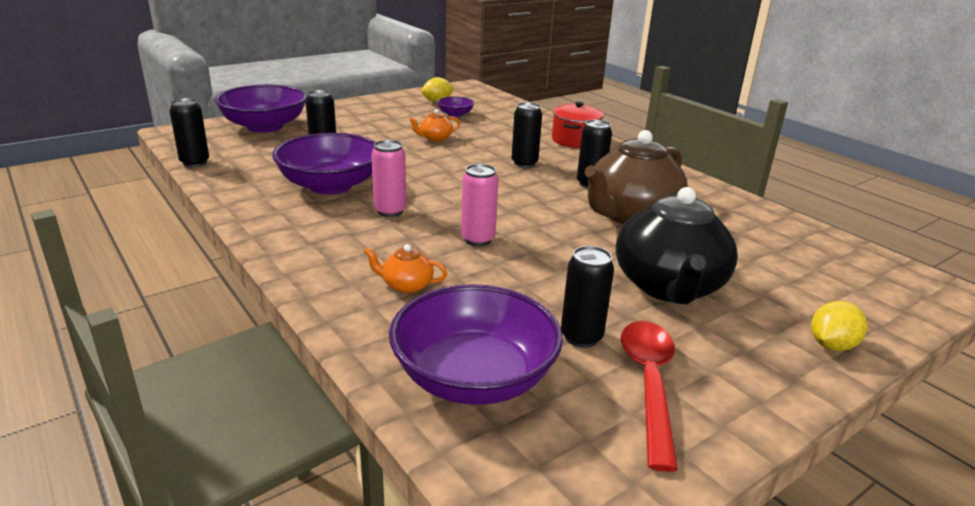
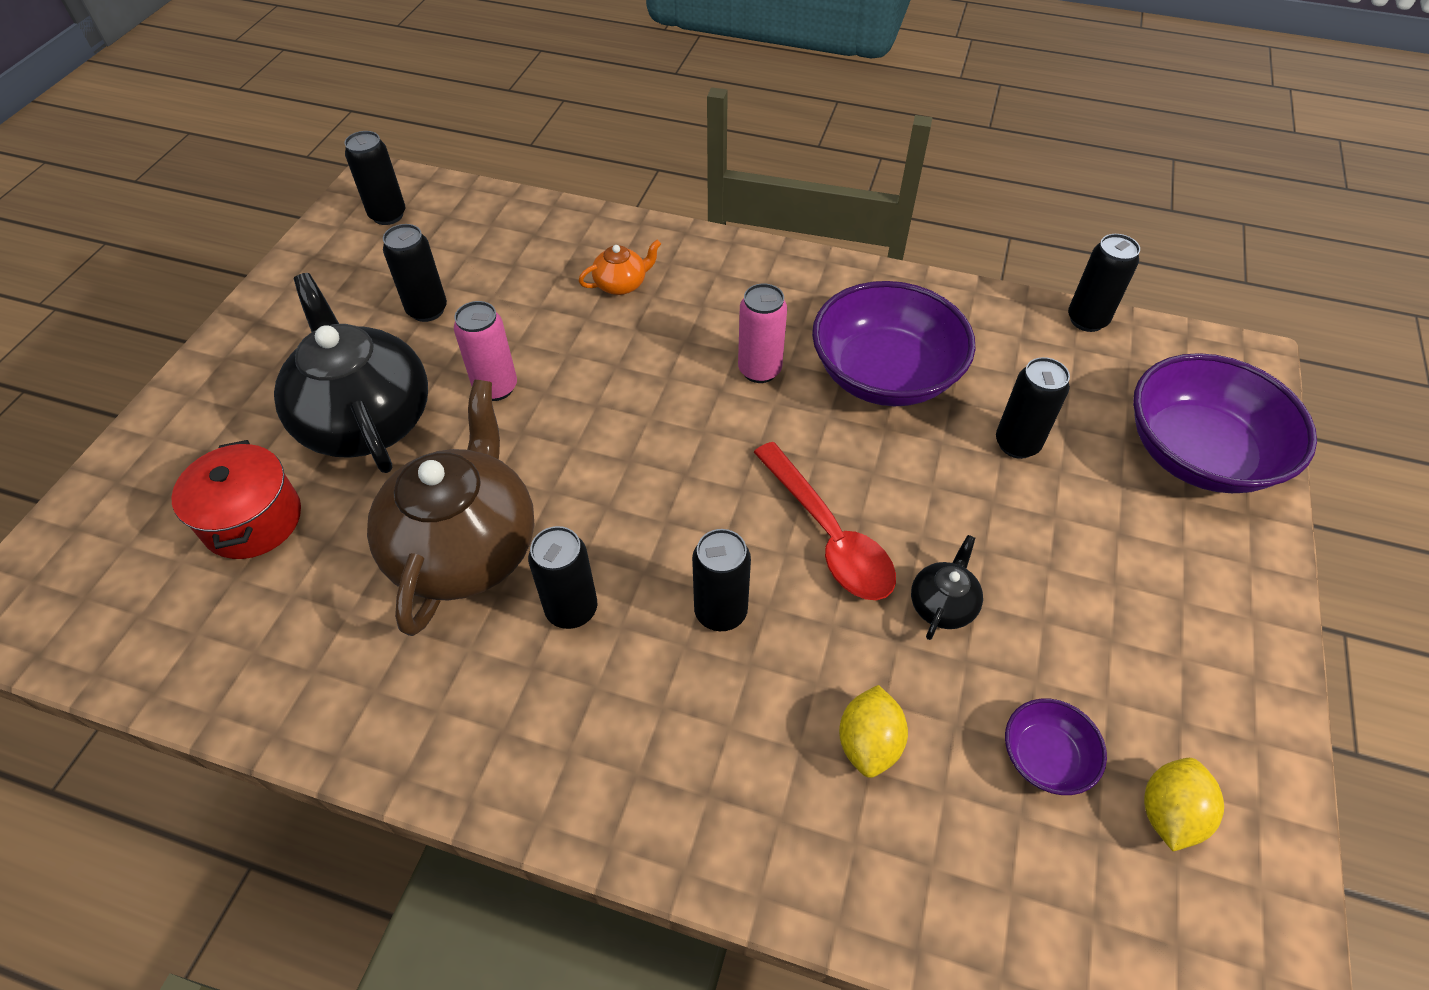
camera: 145 degrees right, 25 degrees up
purple bowl [389,284,563,405] -> none
orange teapot [409,109,460,141] -> black teapot [911,535,983,640]
pink can [461,164,498,246] -> pink can moved to [454,301,517,401]
red pot [552,102,604,148] -> red pot moved to [171,440,301,559]
red spoon [621,321,678,472] -> red spoon moved to [754,442,896,600]
yellow lemon [811,301,867,351] -> yellow lemon moved to [839,685,908,778]
none -> black can [344,131,406,225]

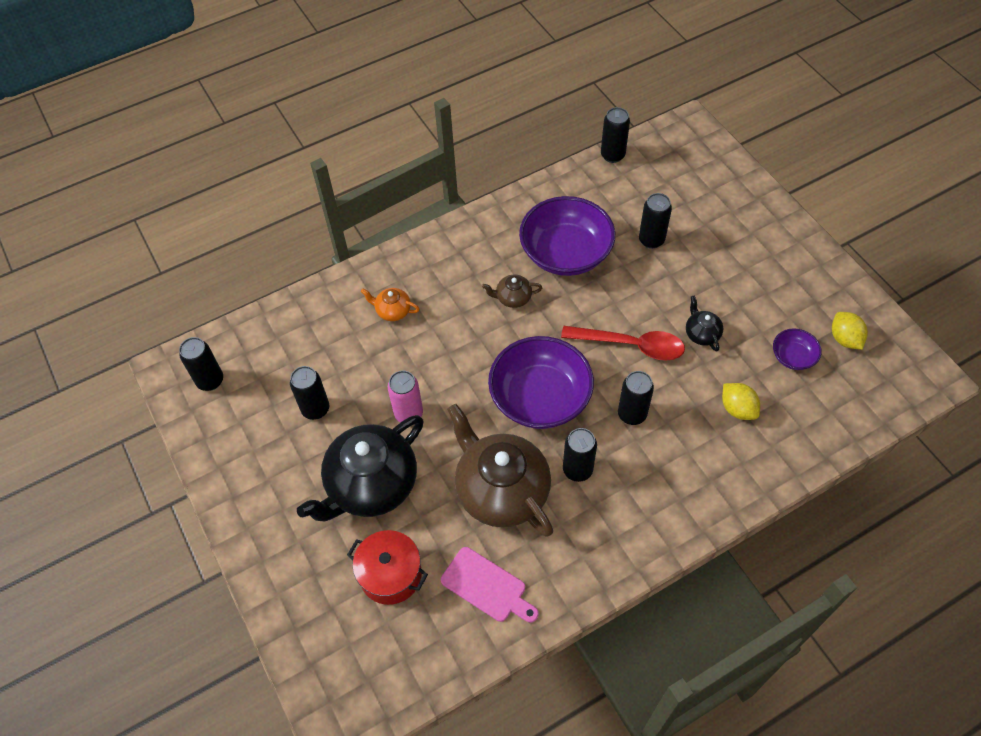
camera: 45 degrees left, 5 degrees up
black teapot [274,273,428,473] -> black teapot turned 60 degrees counterclockwise [297,415,424,521]
orange teapot [579,240,661,295] -> orange teapot turned 90 degrees counterclockwise [361,288,419,321]
pink can [738,284,787,383] -> brown teapot [482,275,542,308]
purple bowl [1133,353,1317,493] -> purple bowl moved to [488,336,594,429]
none -> pink cutting board [441,547,539,622]

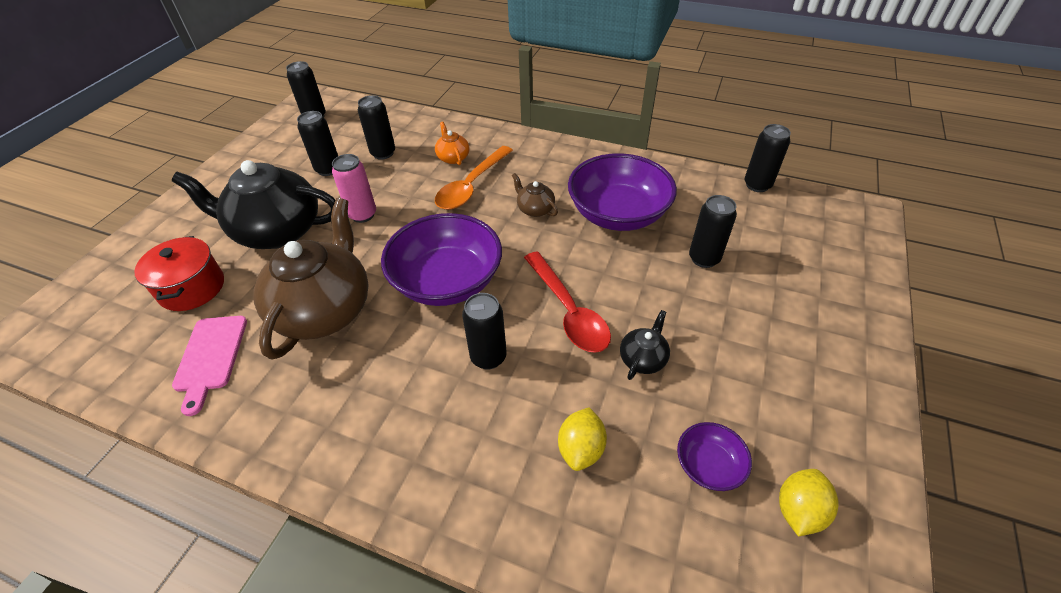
camera: 50 degrees right, 10 degrees down
black can [563,428,597,482] -> black can moved to [358,95,395,160]
none -> orange spoon [435,146,513,210]

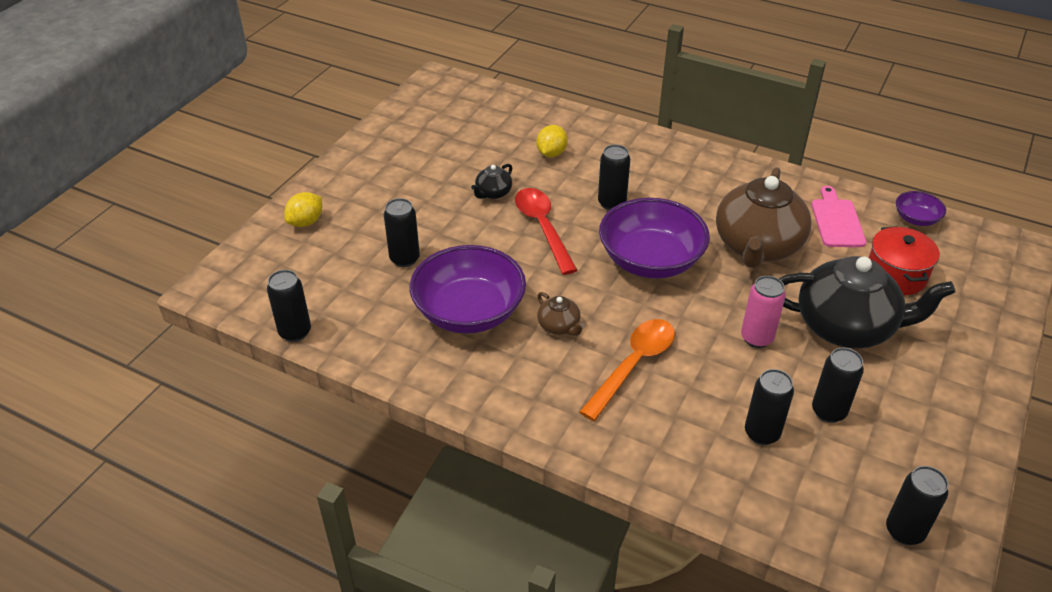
camera: 175 degrees left, 5 degrees down
orange teapot [435,122,469,165] -> none
purple bowl [677,422,752,491] -> purple bowl moved to [896,191,946,226]
yellow lemon [779,469,839,536] -> yellow lemon moved to [284,192,322,227]

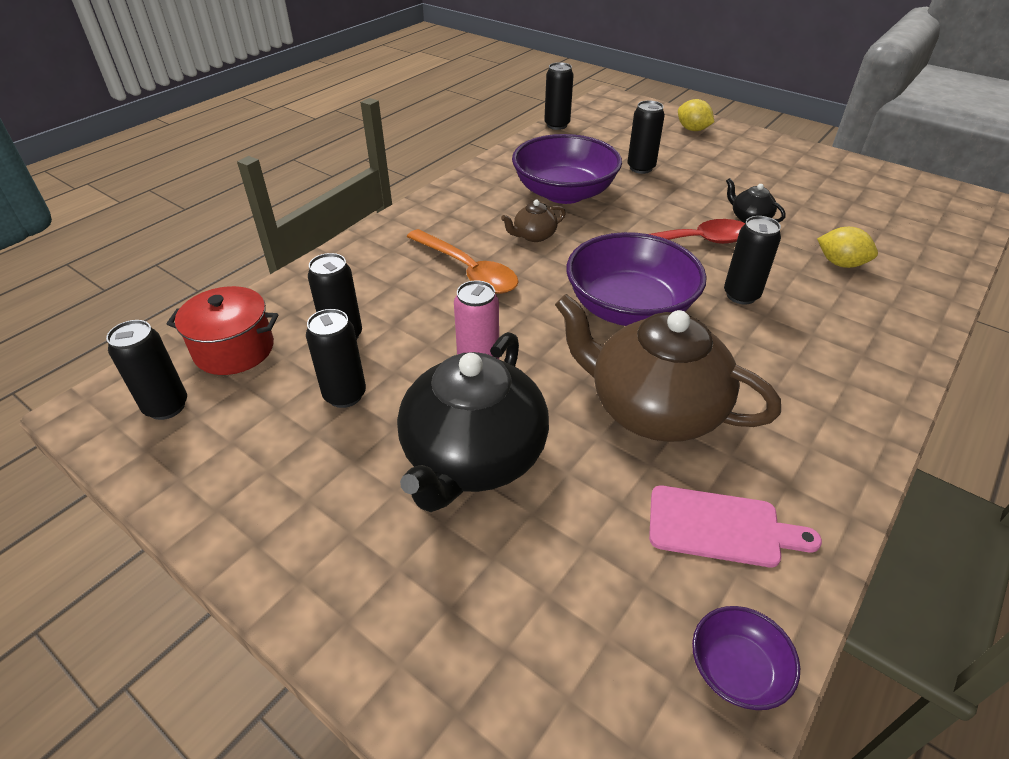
camera: 100 degrees right, 0 degrees up
red pot [869,226,940,295] -> red pot moved to [167,286,279,375]

